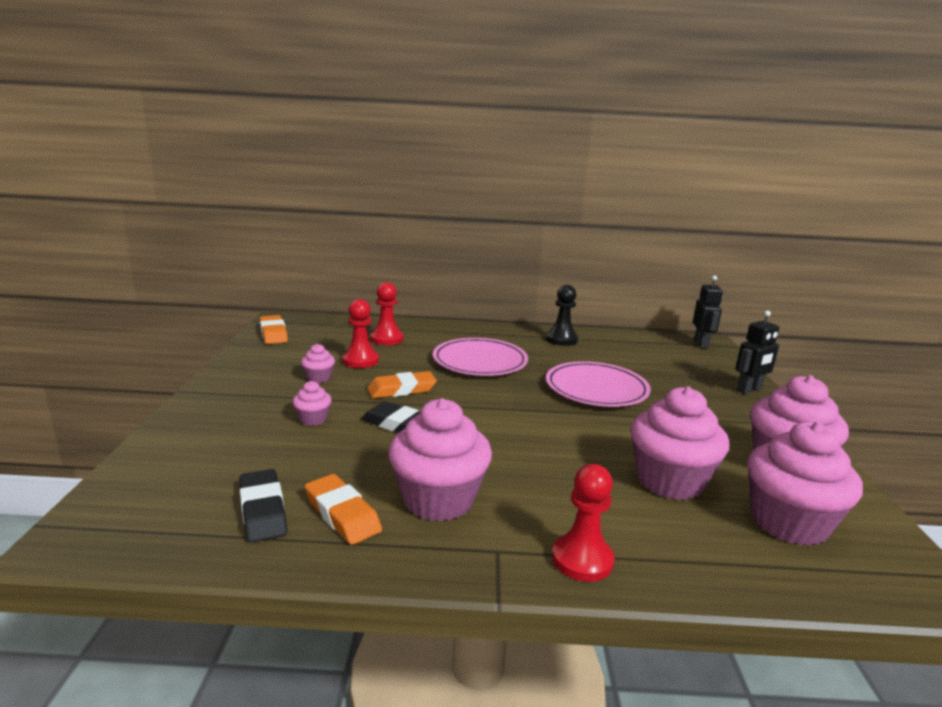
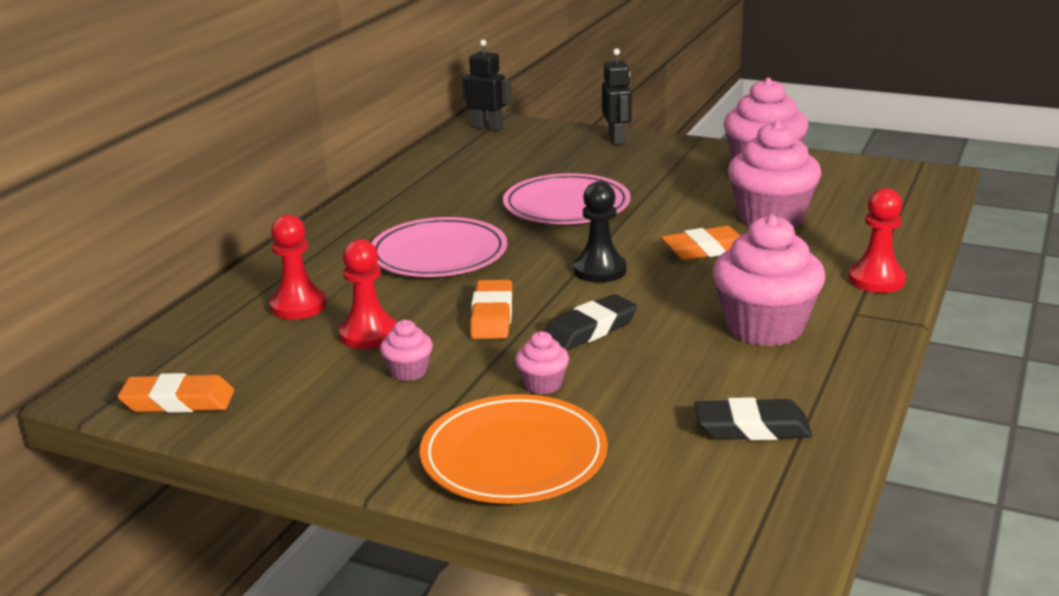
camera: 65 degrees left, 5 degrees up
orange eraser [305,474,382,545] -> orange eraser moved to [661,226,741,260]
black pawn [546,285,578,346] -> black pawn moved to [574,181,626,283]
pink cupcake [747,421,863,546] -> none
none -> orange plate [420,394,608,504]

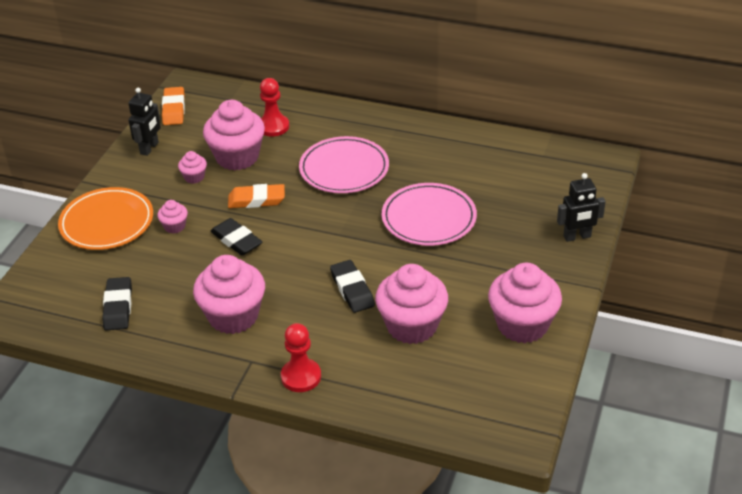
camera: 85 degrees right, 15 degrees up
red pawn [339,239,397,349] -> pink cupcake [203,100,265,171]
black robot [462,39,512,131] -> black robot moved to [128,88,161,156]
black pawn [574,181,626,283] -> none
orange eraser [661,226,741,260] -> black eraser [330,260,375,313]

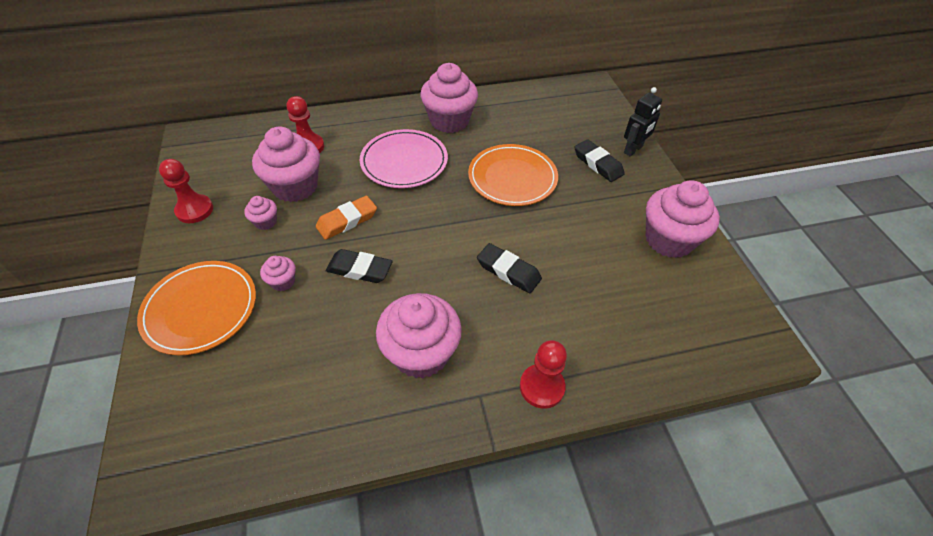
camera: 35 degrees left, 10 degrees up
black eraser [102,277,132,331] -> black eraser moved to [574,139,625,182]
black robot [128,88,161,156] -> red pawn [159,159,213,223]
orange eraser [162,87,185,125] -> none
pink cupcake [375,264,448,344] -> pink cupcake moved to [420,63,478,133]
pink plate [382,183,477,246] -> orange plate [468,144,558,206]

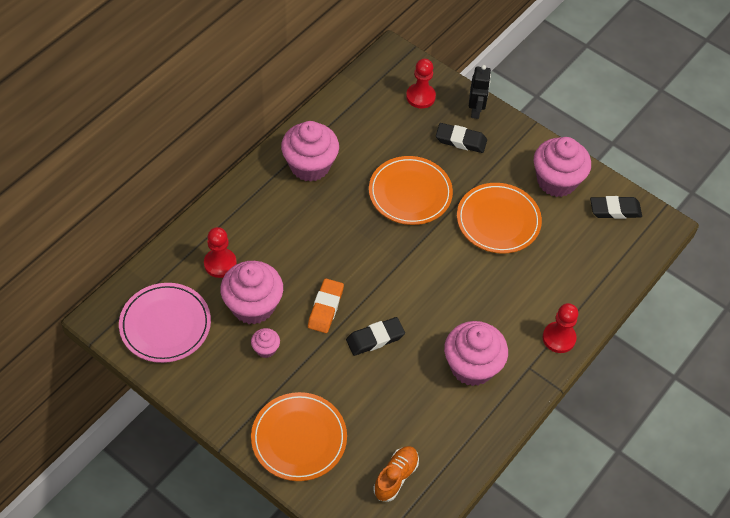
camera: 40 degrees left, 5 degrees up
red pawn [159,159,213,223] -> red pawn moved to [406,59,436,108]
pink cupcake [260,256,296,291] -> none
pink plate [360,129,448,188] -> pink plate moved to [119,283,211,363]
black eraser [477,243,542,293] -> black eraser moved to [590,196,642,219]
none -> orange shoe [373,446,419,502]
none -> orange plate [457,183,542,254]

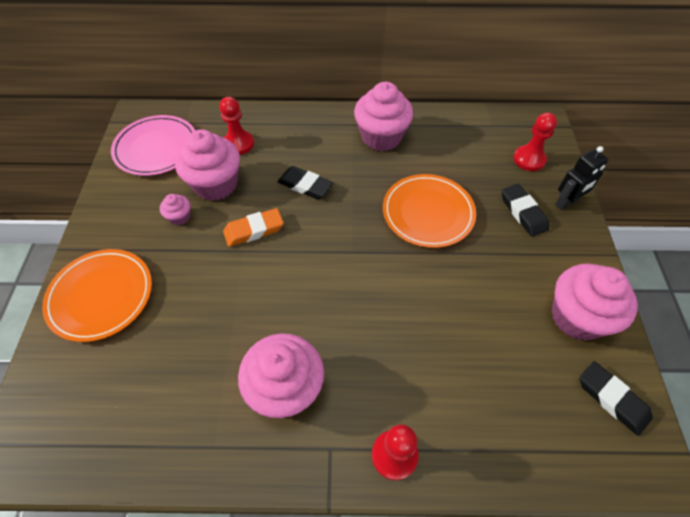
camera: 55 degrees right, 0 degrees up
black eraser [346,317,405,356] -> black eraser moved to [277,166,333,199]
orange shoe [373,446,419,502] -> none
orange plate [457,183,542,254] -> none

